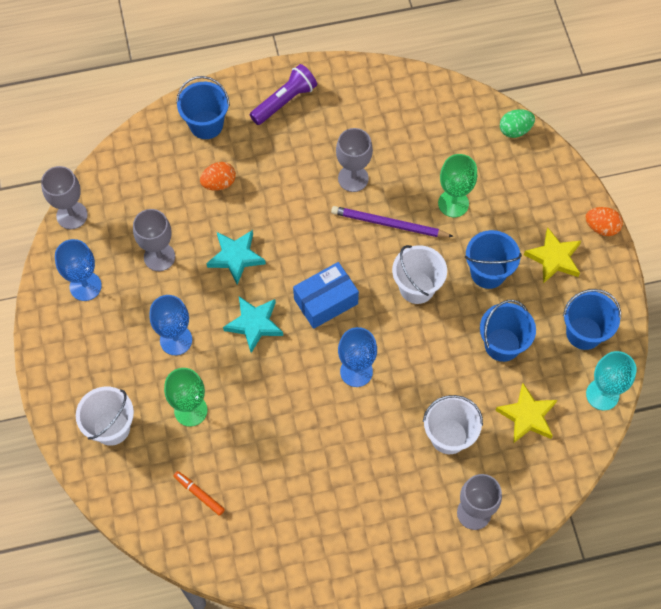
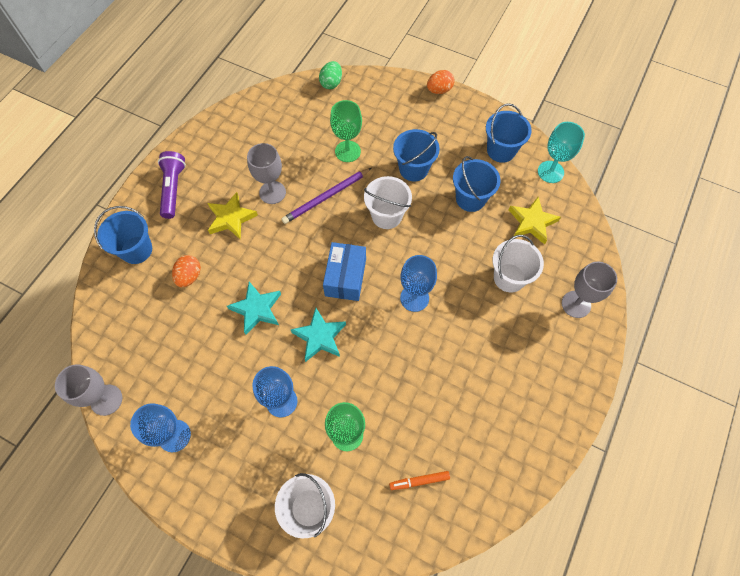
camera: 50 degrees left, 0 degrees up
grey goblet [133,209,175,271] -> none
yellow star [524,227,582,284] -> yellow star moved to [208,192,258,240]

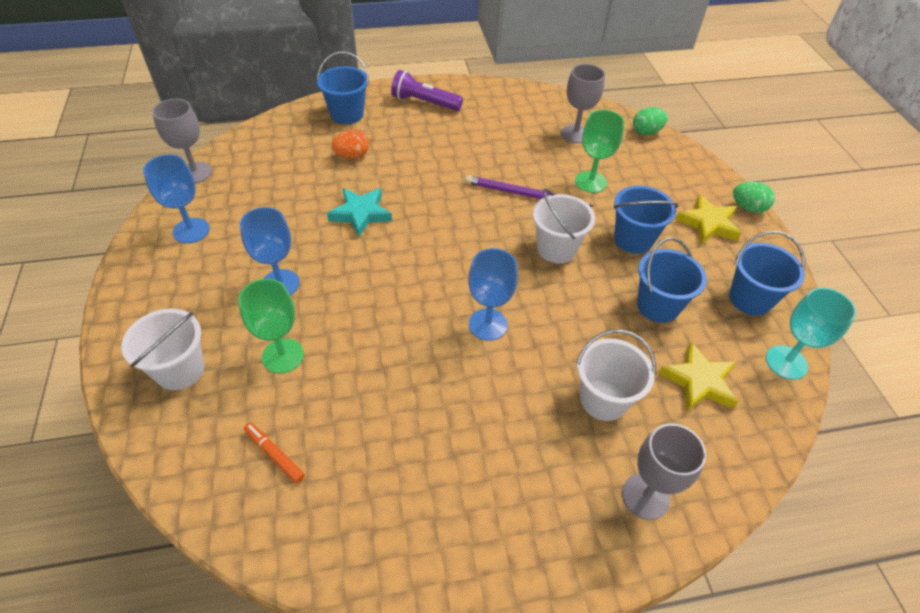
camera: 50 degrees right, 15 degrees down
purple flashlight [158,151,186,219] -> purple flashlight turned 120 degrees counterclockwise [391,70,463,111]
yellow star [208,192,258,240] -> yellow star moved to [675,194,742,244]
grey goblet [247,143,286,204] -> grey goblet moved to [561,64,605,143]
turquoise star [290,308,346,362] -> none
blue box [323,242,366,301] -> none
orange egg [427,70,455,94] -> green egg [733,182,775,213]

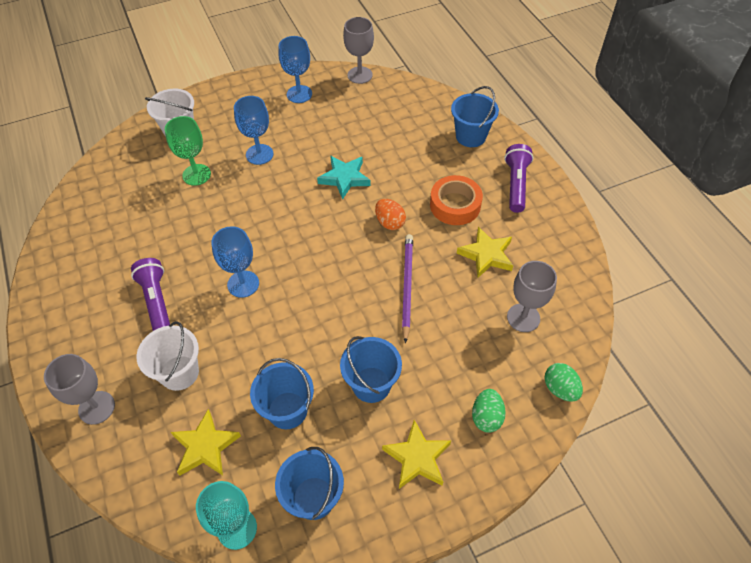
camera: 80 degrees right, 5 degrees up
orange marker [244,423,305,483] -> none
orange egg [332,129,369,159] -> orange egg moved to [375,199,406,230]
white bucket [533,189,595,263] -> none
green goblet [575,110,625,193] -> none
green egg [733,182,775,213] -> green egg moved to [472,389,506,433]
none -> purple flashlight [131,258,170,331]
none -> orange tape [430,175,483,225]
none -> yellow star [457,226,513,278]

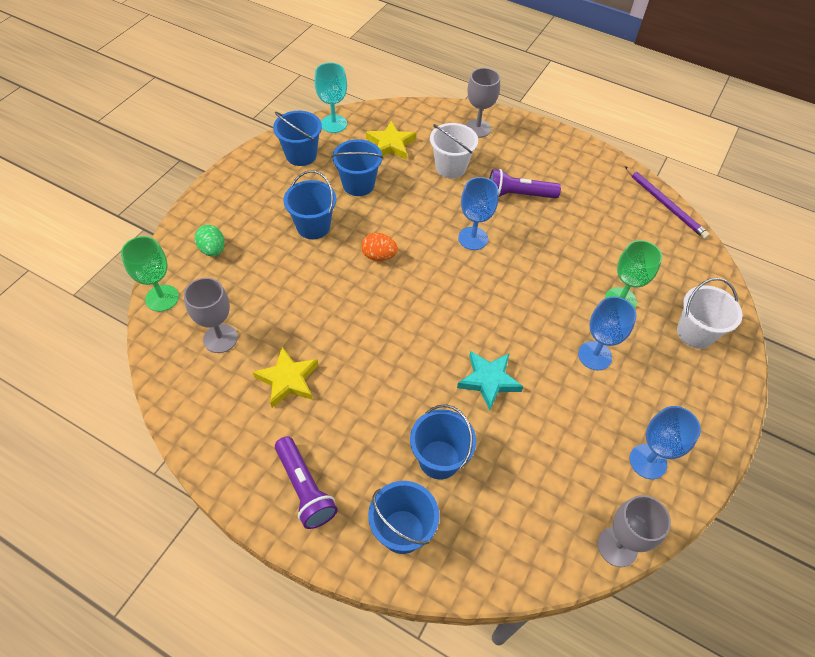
camera: 140 degrees right, 0 degrees up
purple flashlight [131,258,170,331] -> purple flashlight turned 150 degrees clockwise [489,169,561,198]
orange egg [375,199,406,230] -> orange egg moved to [361,233,398,261]
yellow star [382,420,451,489] -> none
purple pencil [402,234,413,344] -> purple pencil moved to [625,166,710,239]
orange tape [430,175,483,225] -> none
green egg [545,363,583,402] -> green goblet [121,236,179,312]
none -> blue bucket [410,404,476,479]

